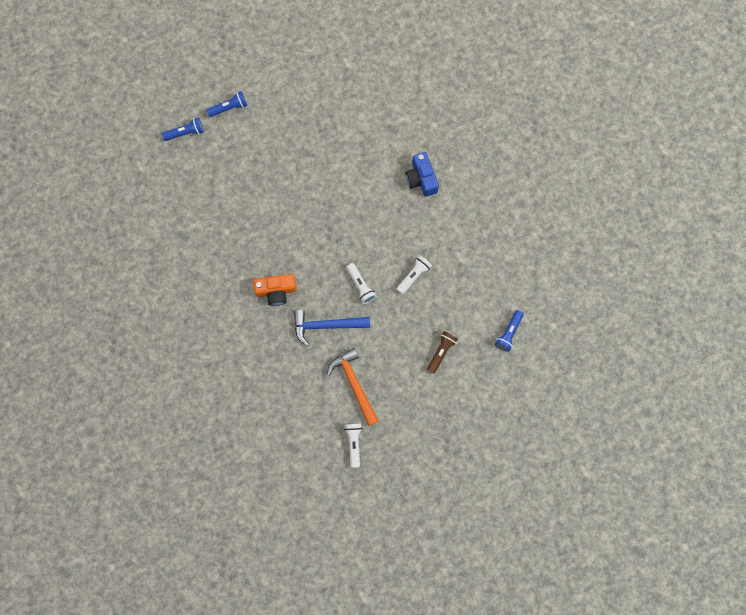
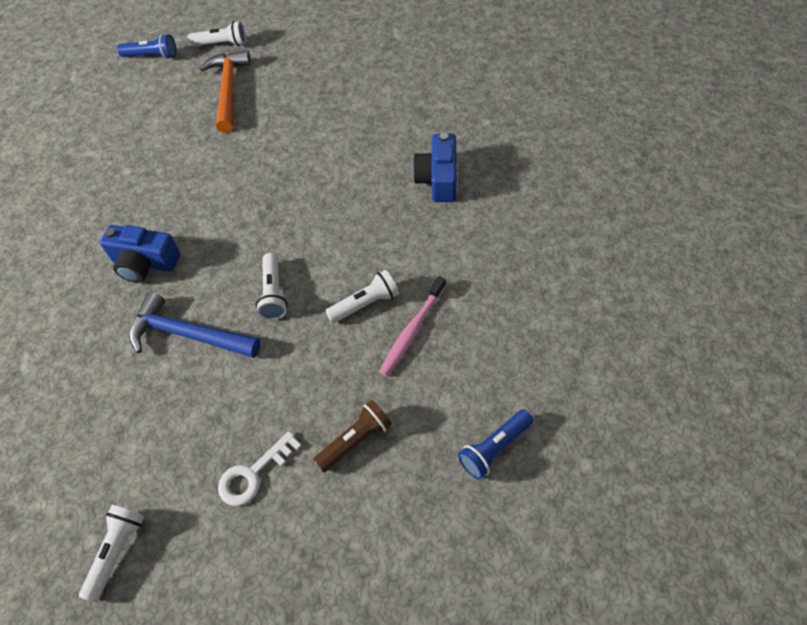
camera: 25 degrees right, 20 degrees down
blue flashlight [206,91,247,117] -> white flashlight [188,21,246,46]
orange camera [253,274,297,306] -> blue camera [100,225,180,283]
orange hammer [327,348,379,426] -> orange hammer moved to [200,50,251,133]
none -> white key [218,431,301,506]
none -> pink toothbrush [379,276,446,376]

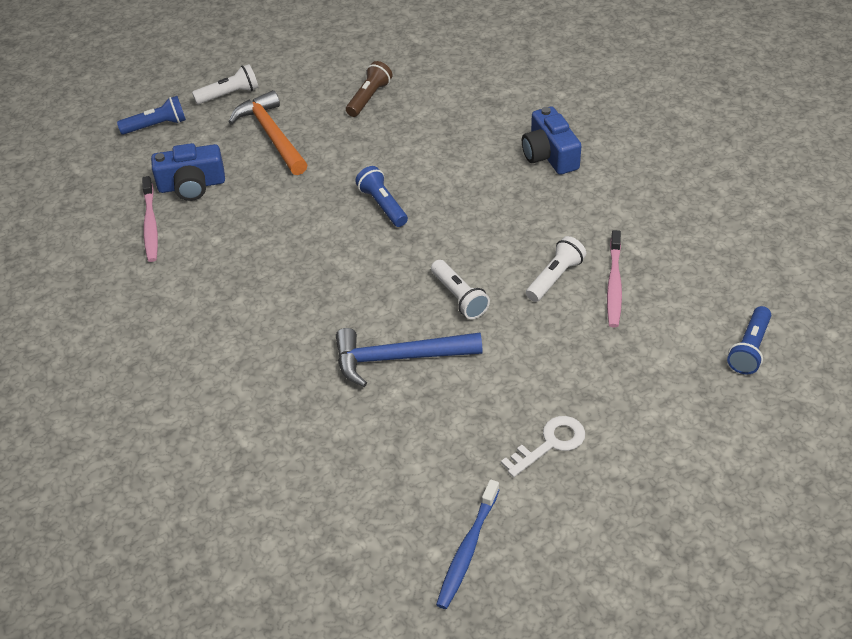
camera: 25 degrees left, 10 degrees down
white flashlight [79,505,145,602] -> blue toothbrush [436,479,499,609]
blue camera [100,225,180,283] -> blue camera moved to [151,143,225,201]
white key [218,431,301,506] -> white key turned 150 degrees counterclockwise [501,416,585,477]
brown flashlight [313,400,392,472] -> brown flashlight moved to [346,61,392,117]
none -> pink toothbrush [142,176,158,262]
none -> blue flashlight [355,166,408,227]

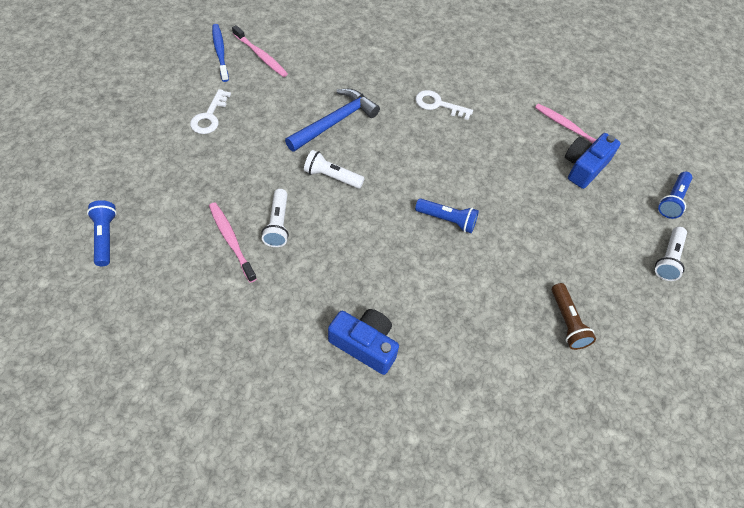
camera: 135 degrees right, 10 degrees up
orange hammer [229,90,307,175] -> none
none -> pink toothbrush [232,25,288,77]
none -> white key [415,90,473,120]

